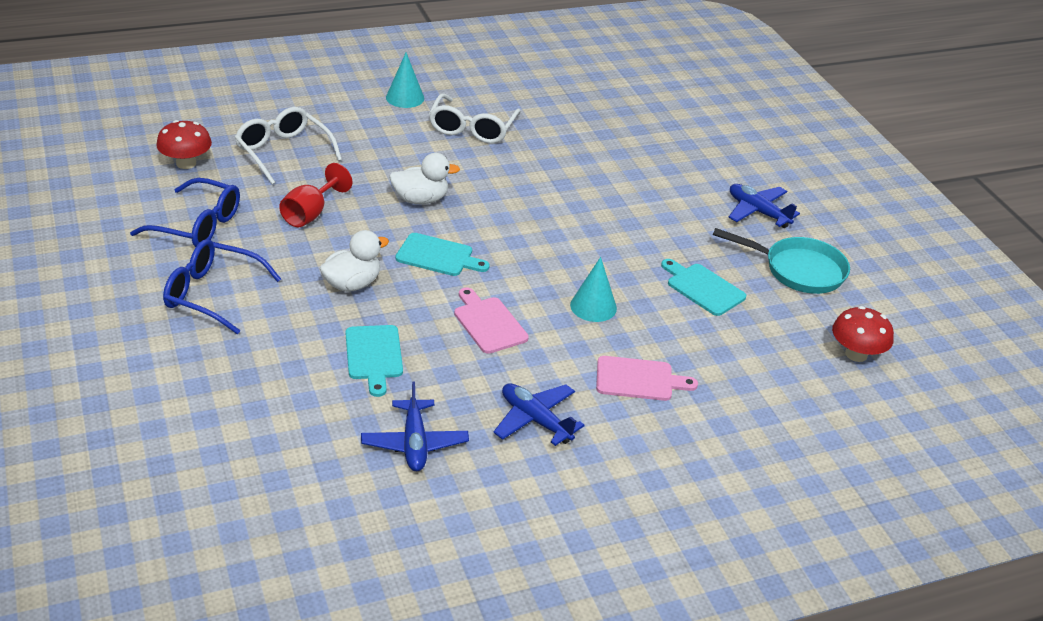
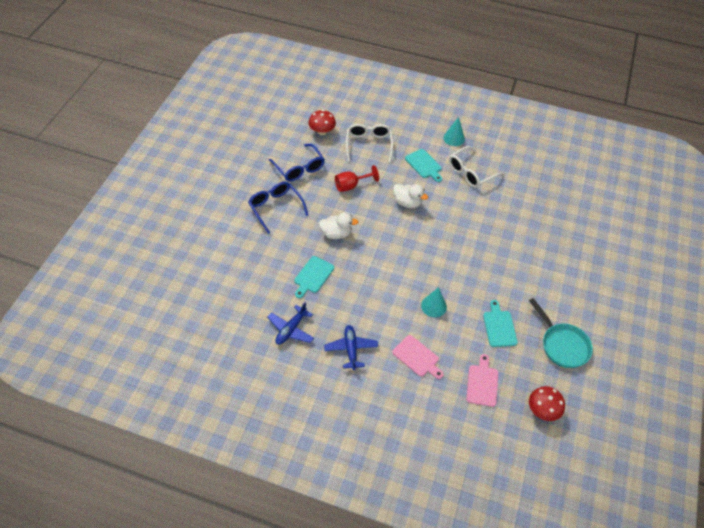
camera: 40 degrees right, 15 degrees up
turquoise cutting board [395,233,490,276] -> turquoise cutting board moved to [405,149,442,182]
pink cutting board [454,287,529,354] -> pink cutting board moved to [466,354,498,407]
blue plane [728,184,800,228] -> none

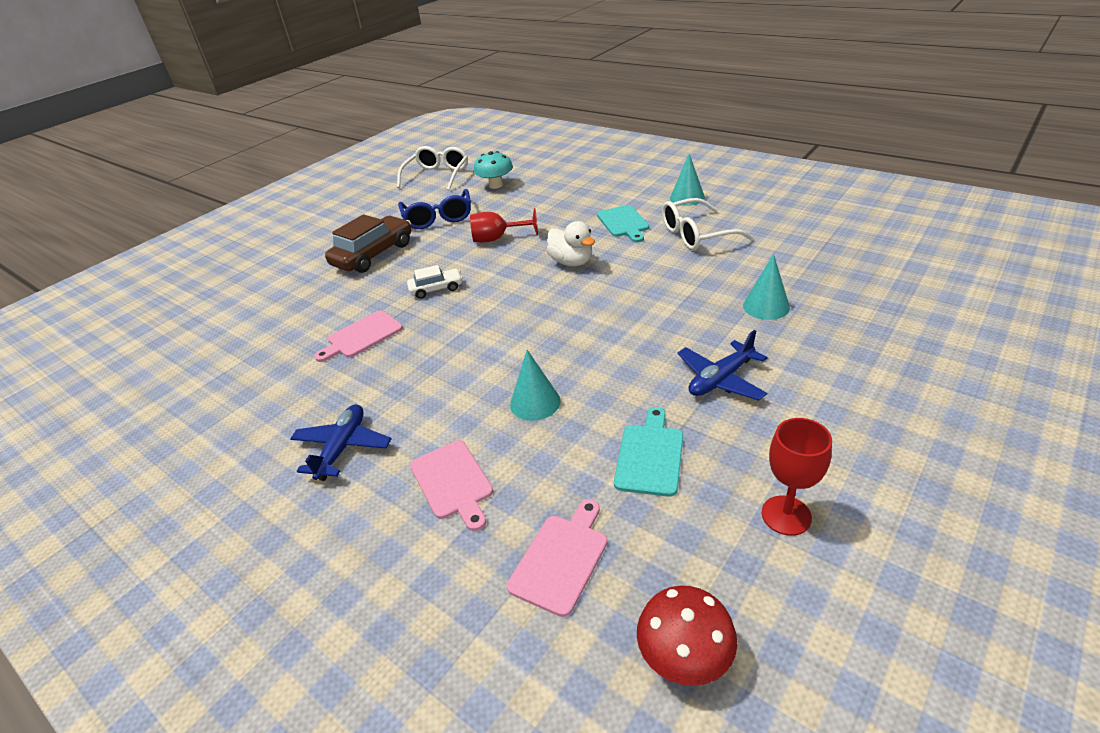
camera: 25 degrees right, 15 degrees down
blue glasses [248,181,308,234] -> brown car [325,214,412,273]
blue plane [267,302,314,345] -> blue plane moved to [678,330,767,401]
turquoise cutting board [294,256,334,298] -> pink cutting board [314,310,403,362]
red mushroom [308,110,336,135] -> turquoise mushroom [474,151,513,189]
white duck [319,212,358,239] -> white car [407,265,463,299]
white glasses [346,124,393,162] -> white glasses moved to [397,146,468,191]
turquoise pan [529,298,593,368] -> red goblet [762,418,832,536]
none -> turquoise cone [743,254,790,320]

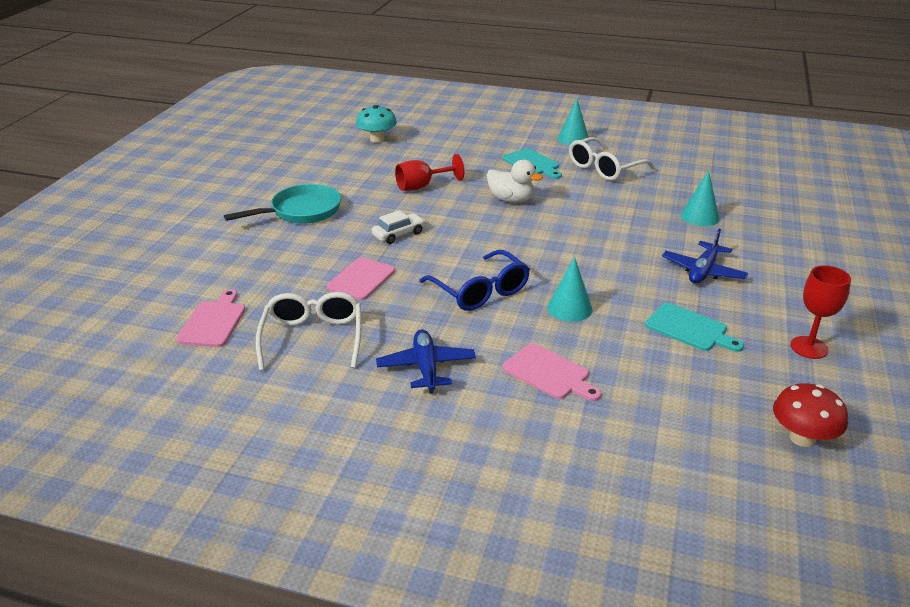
camera: 25 degrees left, 5 degrees down
brown car [325,214,412,273] -> turquoise pan [224,184,341,224]
white glasses [397,146,468,191] -> white glasses moved to [256,292,362,371]
blue glasses [398,189,471,229] -> blue glasses moved to [419,250,530,311]
pink cutting board [507,499,607,617] -> pink cutting board moved to [176,289,246,347]
turquoise cutting board [614,407,683,497] -> turquoise cutting board turned 135 degrees clockwise [645,303,744,352]

